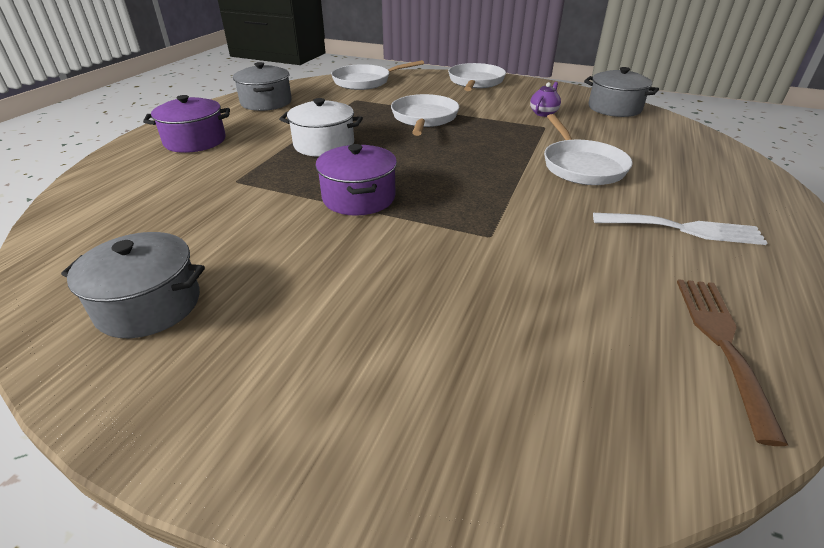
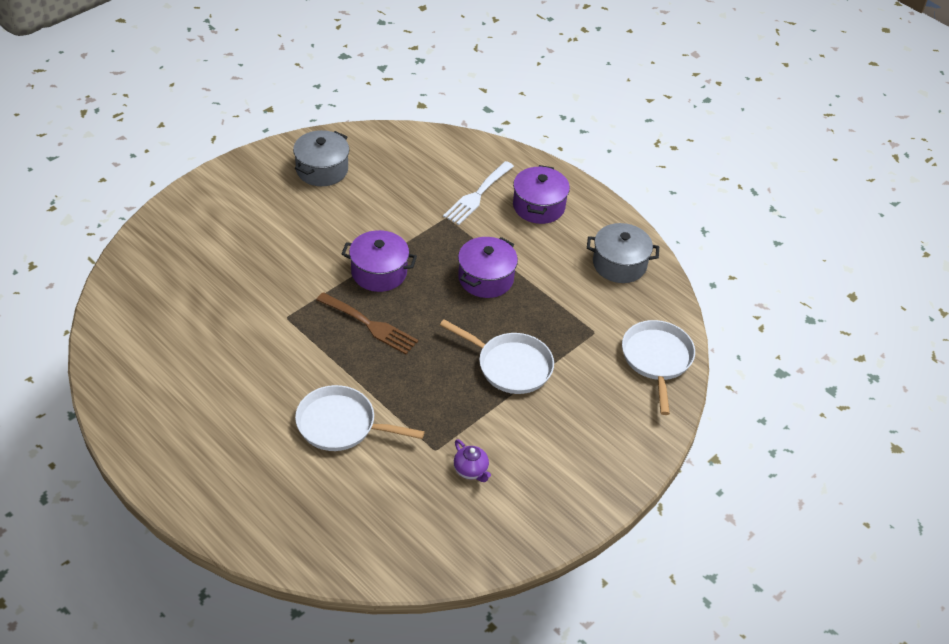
camera: 110 degrees right, 10 degrees up
white pot [279,98,363,157] -> purple pot [458,237,518,298]
white pan [448,63,506,91] -> none
grey pot [584,67,659,117] -> none
white fork [593,213,768,245] -> white fork moved to [443,161,514,225]
brown fork [677,279,788,446] -> brown fork moved to [316,292,418,354]

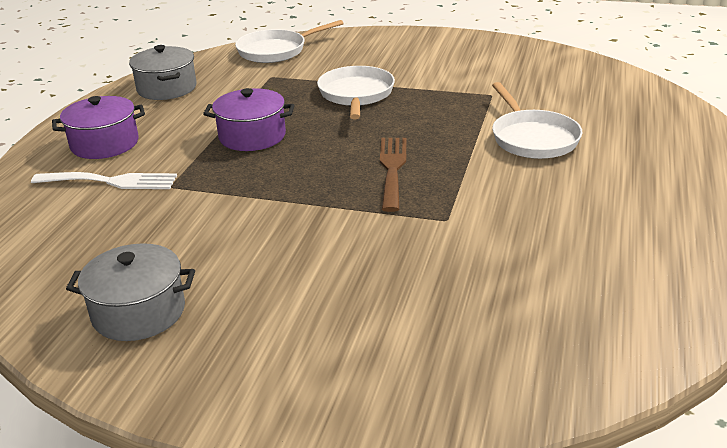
camera: 115 degrees left, 15 degrees down
purple pot [342,230,417,292] -> none
purple teapot [454,439,491,482] -> none

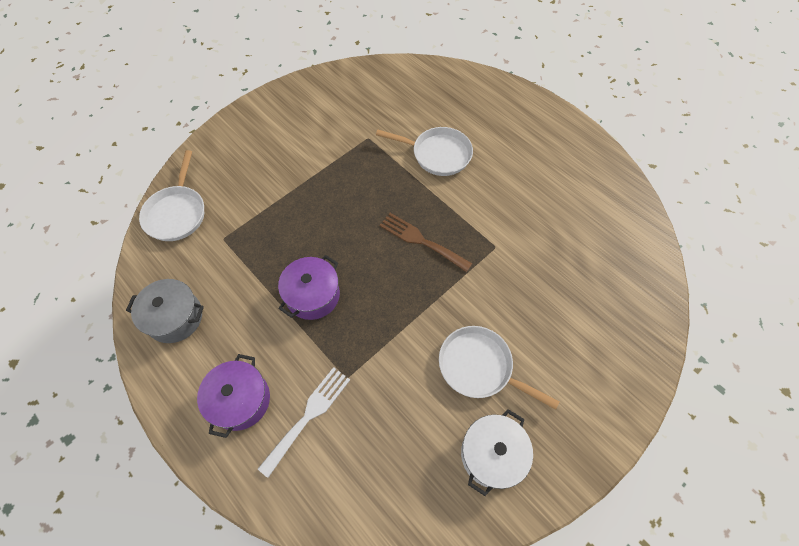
camera: 60 degrees left, 30 degrees up
grey pot [66,243,195,341] -> white pot [461,409,533,496]
white pan [317,66,395,119] -> white pan moved to [439,326,560,410]

